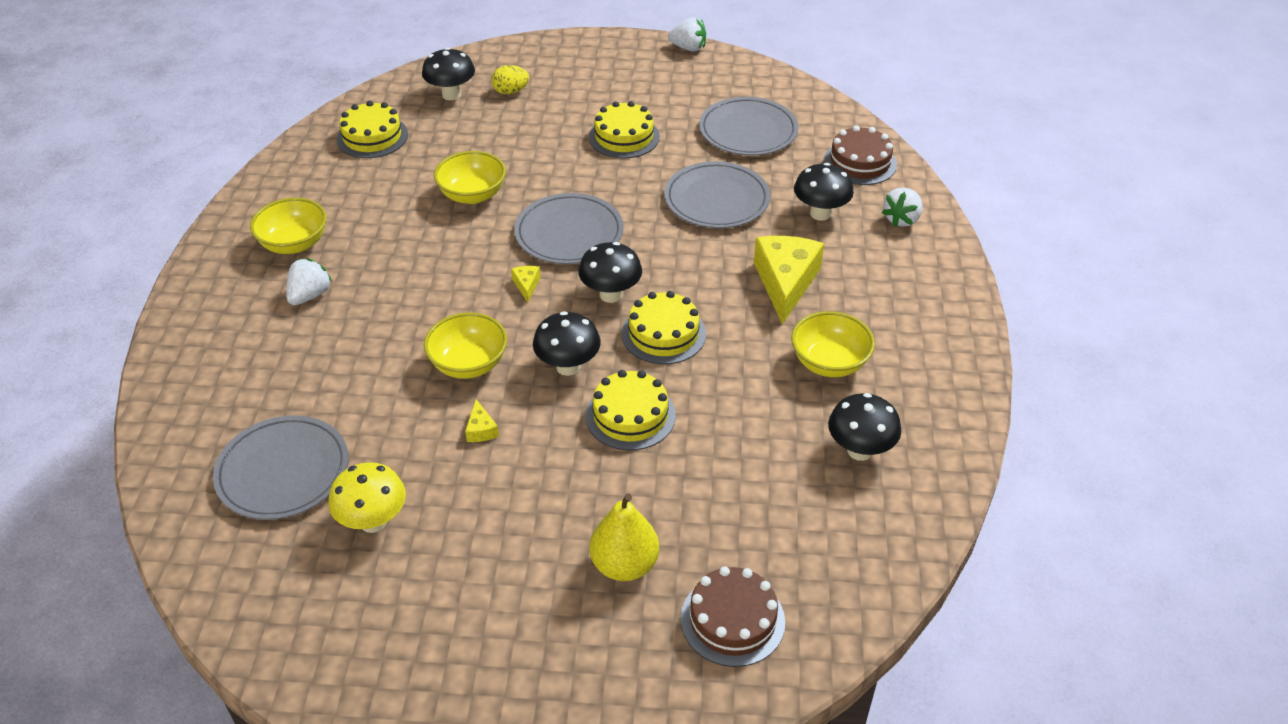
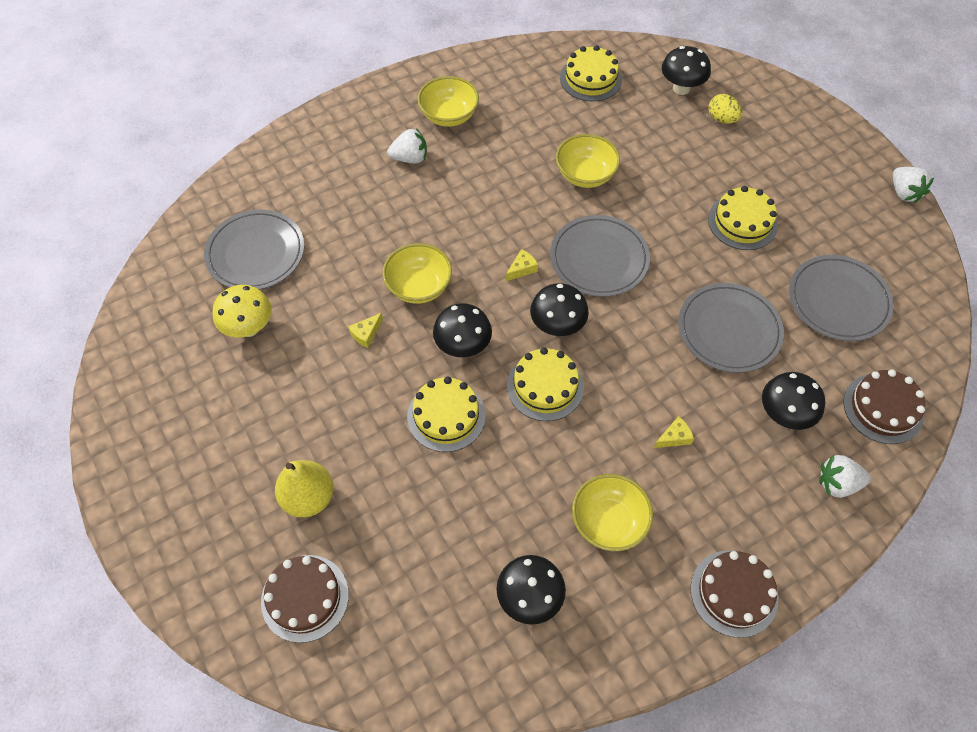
camera: 55 degrees right, 15 degrees up
yellow cheese [754,236,824,324] -> yellow cheese [654,416,694,448], size x0.42
none -> brown cake [690,550,779,638]

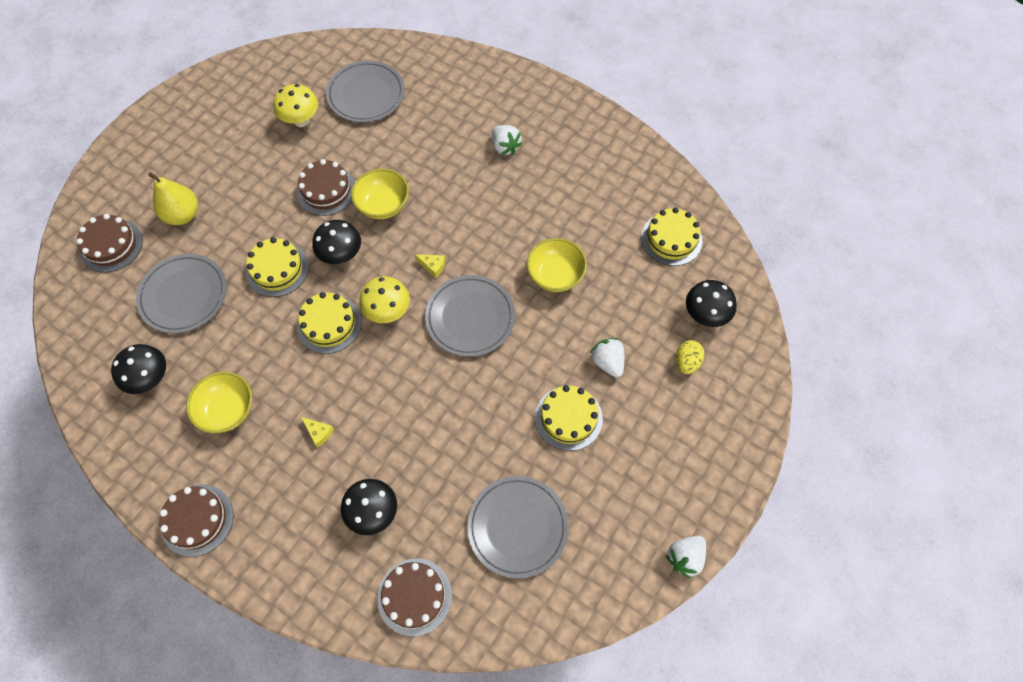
camera: 65 degrees right, 5 degrees up
yellow cheese [348,313,383,348] -> brown cake [296,159,355,216]
yellow bowl [418,76,479,127] -> none
black mushroom [530,283,589,336] -> yellow mushroom [359,276,410,323]
grey plate [678,283,784,373] -> grey plate moved to [136,254,227,333]
white strawberry [819,455,871,498] -> white strawberry moved to [590,338,624,378]

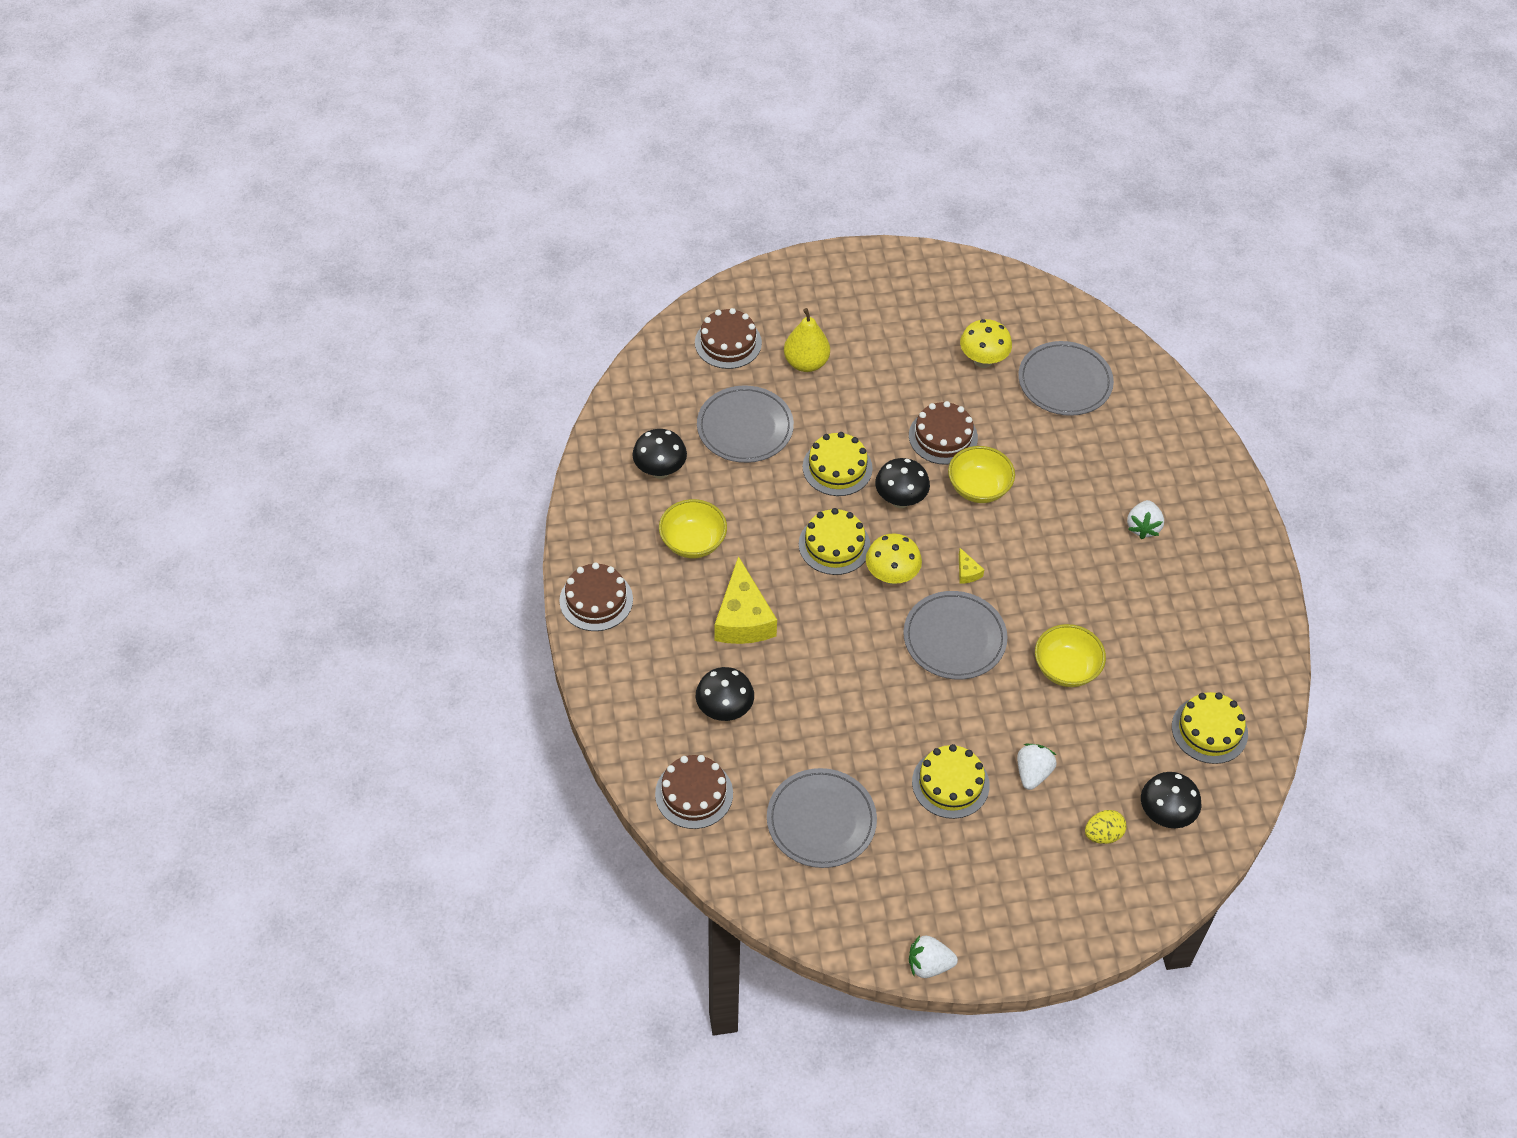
camera: 45 degrees right, 10 degrees down
yellow cheese [301,417,334,448] -> yellow cheese [715,556,777,644], size x2.38

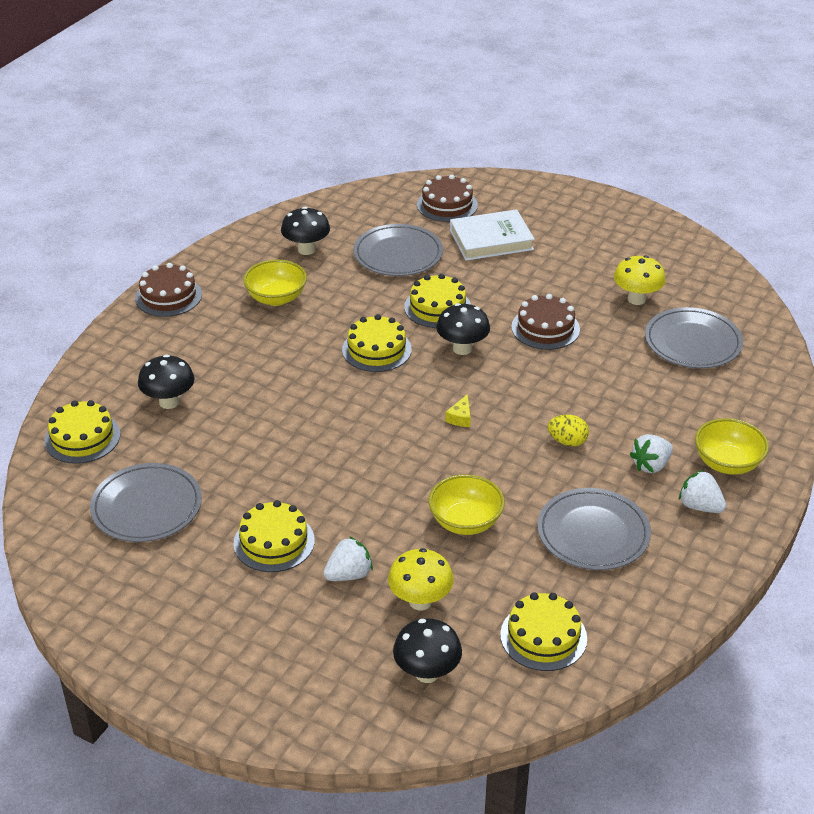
camera: 40 degrees right, 15 degrees down
brown cake [655,755,733,829] -> yellow cake [44,400,120,464]
yellow cheese [715,556,777,644] -> none
yellow pear [784,308,830,372] -> white book [450,209,535,261]
yellow mushroom [866,533,922,585] -> yellow mushroom moved to [388,548,454,610]
grey plate [903,591,1008,679] -> grey plate moved to [537,488,651,570]
white strawberry [909,935,958,978] -> white strawberry moved to [679,470,726,513]
yellow bowl [948,446,1015,503] -> yellow bowl moved to [695,418,769,475]
yellow egg [1085,810,1127,844] -> yellow egg moved to [548,415,589,446]

